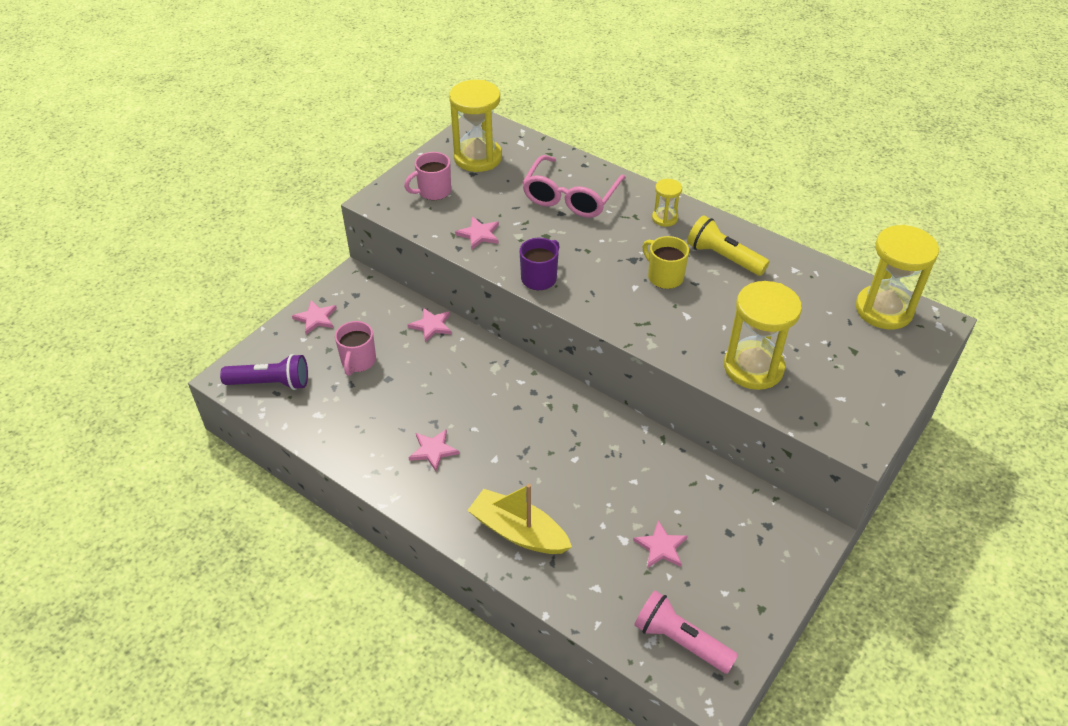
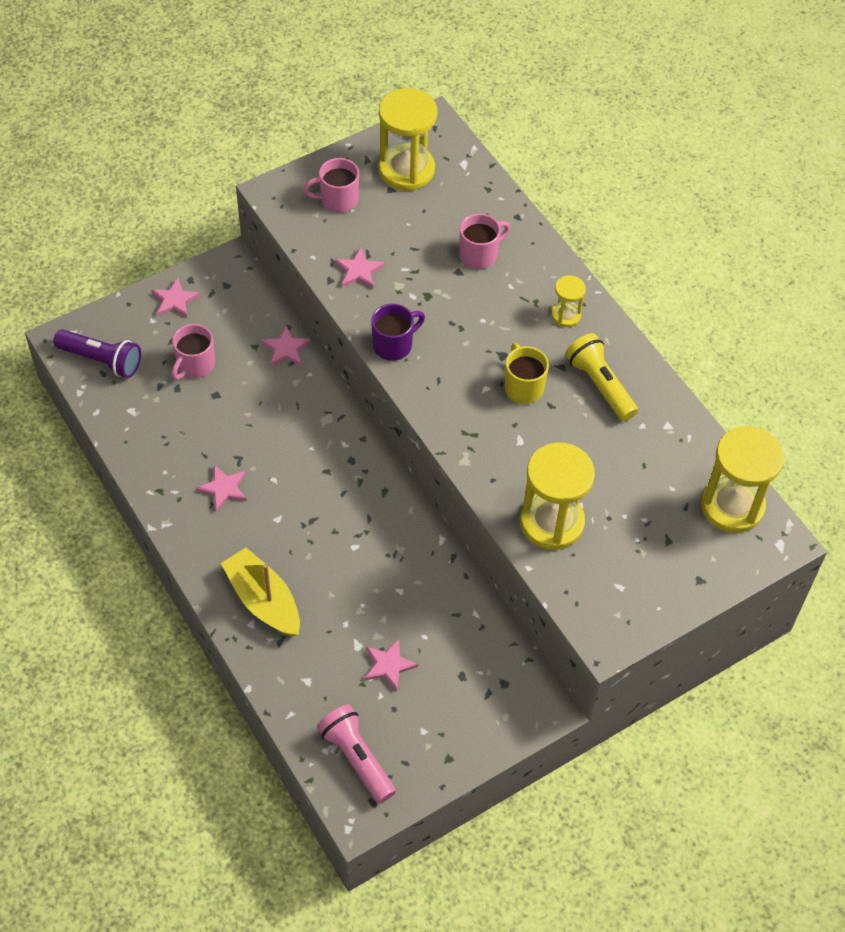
camera: 20 degrees right, 10 degrees up
pink glasses [522,155,626,218] -> pink mug [460,214,510,269]

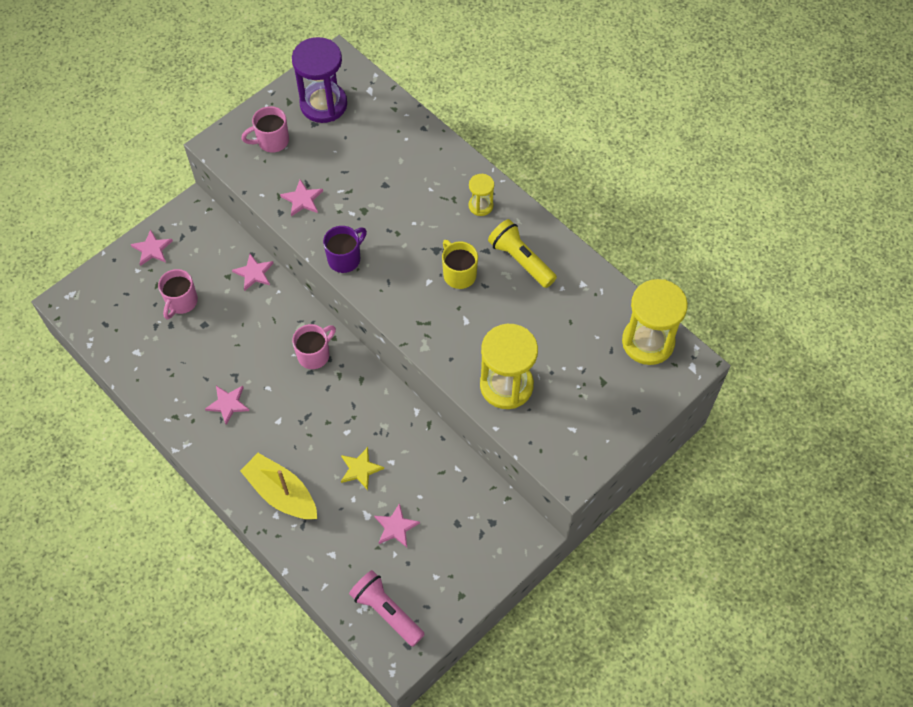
camera: 10 degrees left, 5 degrees up
purple flashlight [53,329,141,378] -> none
yellow hourglass [379,88,437,191] -> purple hourglass [292,37,347,123]
pink mug [460,214,510,269] -> pink mug moved to [292,324,336,369]
none -> yellow star [341,447,384,490]

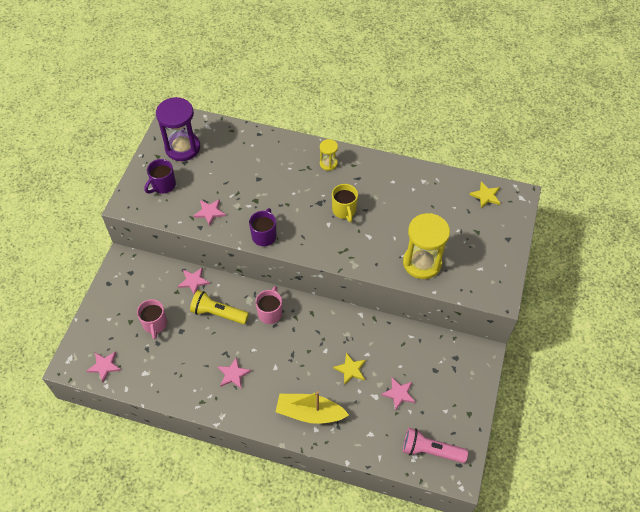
camera: 30 degrees left, 5 degrees down
pink star [131,229,173,266] -> pink star moved to [87,351,121,382]
pink mug [241,106,289,153] -> purple mug [144,159,176,194]
yellow mug [442,240,478,289] -> yellow mug turned 135 degrees counterclockwise [332,184,358,222]
yellow flashlight [488,219,557,288] -> yellow flashlight moved to [190,290,249,324]
yellow hourglass [622,279,688,365] -> yellow star [469,181,501,208]

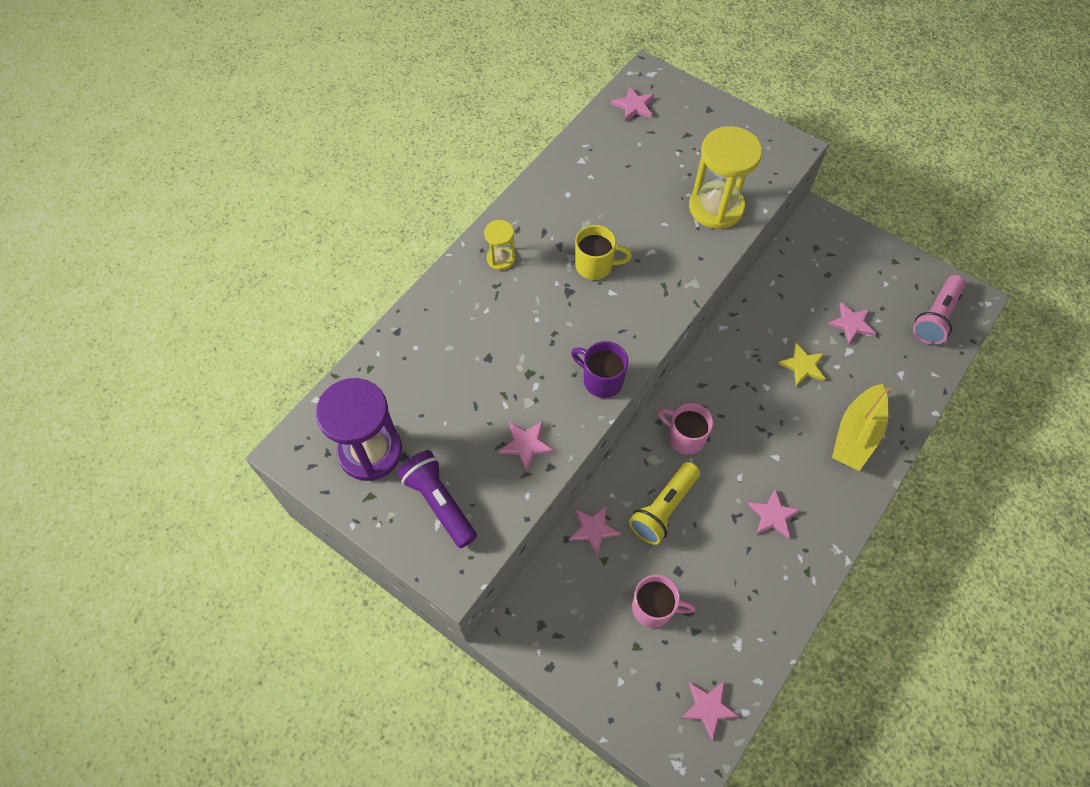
camera: 70 degrees left, 5 degrees up
purple mug [144,159,176,194] -> purple flashlight [397,450,477,548]
yellow star [469,181,501,208] -> pink star [611,86,655,122]

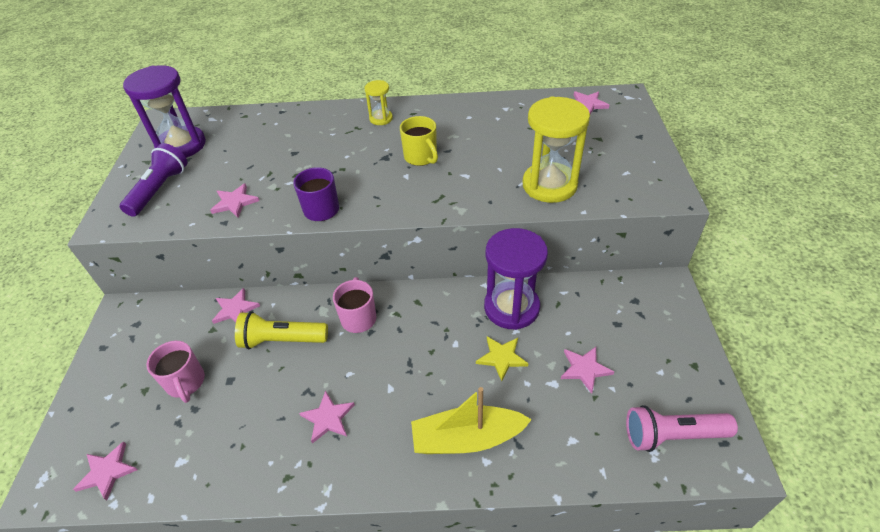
camera: 55 degrees right, 15 degrees down
none -> purple hourglass [484,228,548,330]

